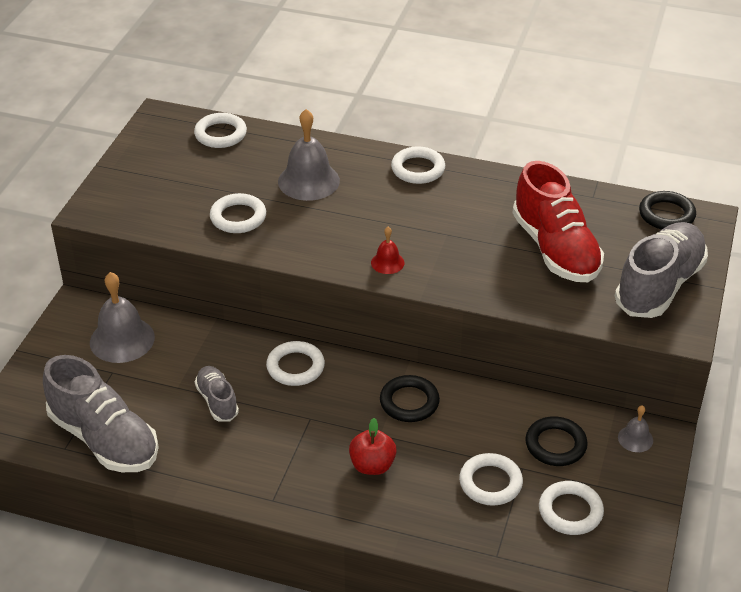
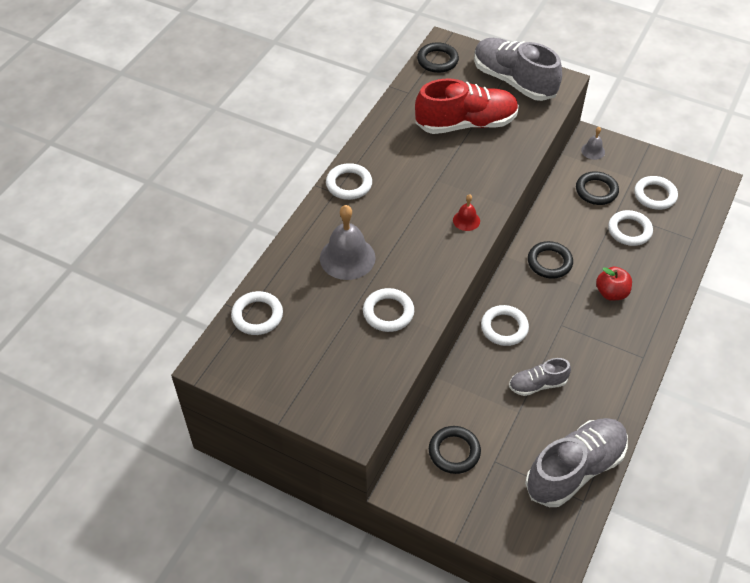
camera: 80 degrees left, 10 degrees up
grey bell [90,272,155,363] -> black ring [429,426,481,474]

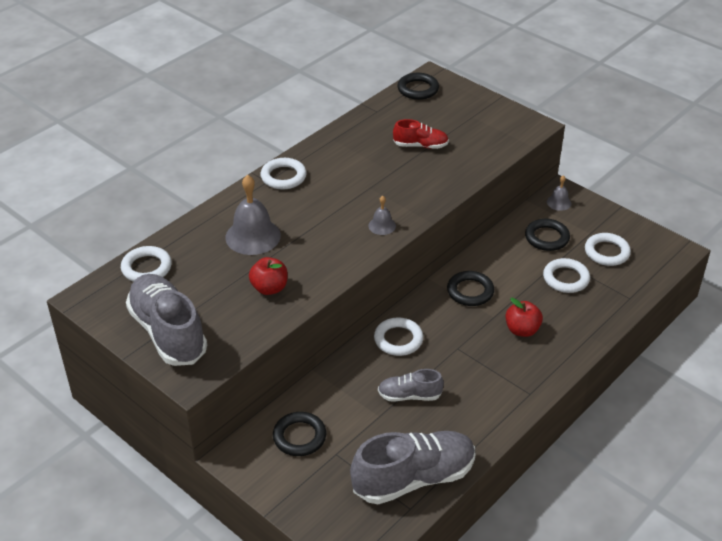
camera: 15 degrees right, 10 degrees down
white ring [363,288,414,332] -> red apple [249,257,288,295]
red shoe [415,78,519,134] -> red shoe [393,119,449,149], size x0.52
red bell [453,194,480,231] -> grey bell [368,196,396,235]
grey shoe [474,38,562,101] -> grey shoe moved to [126,274,207,366]

